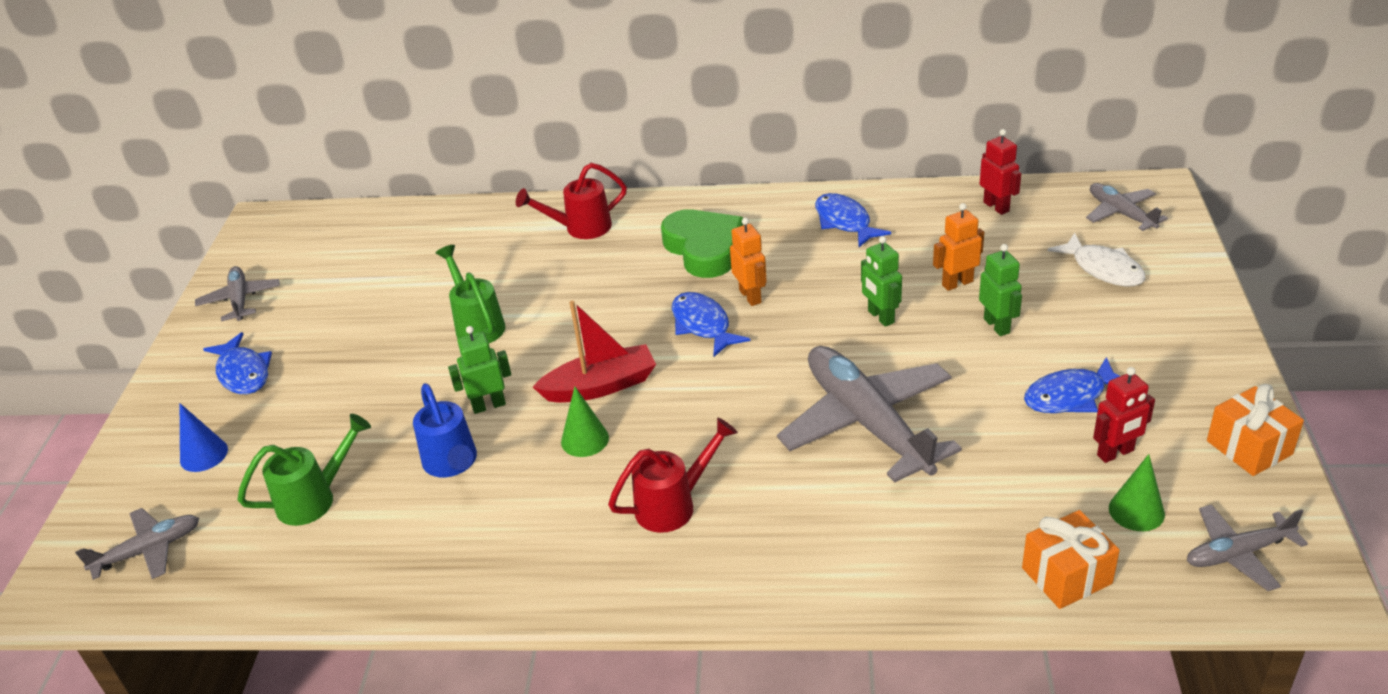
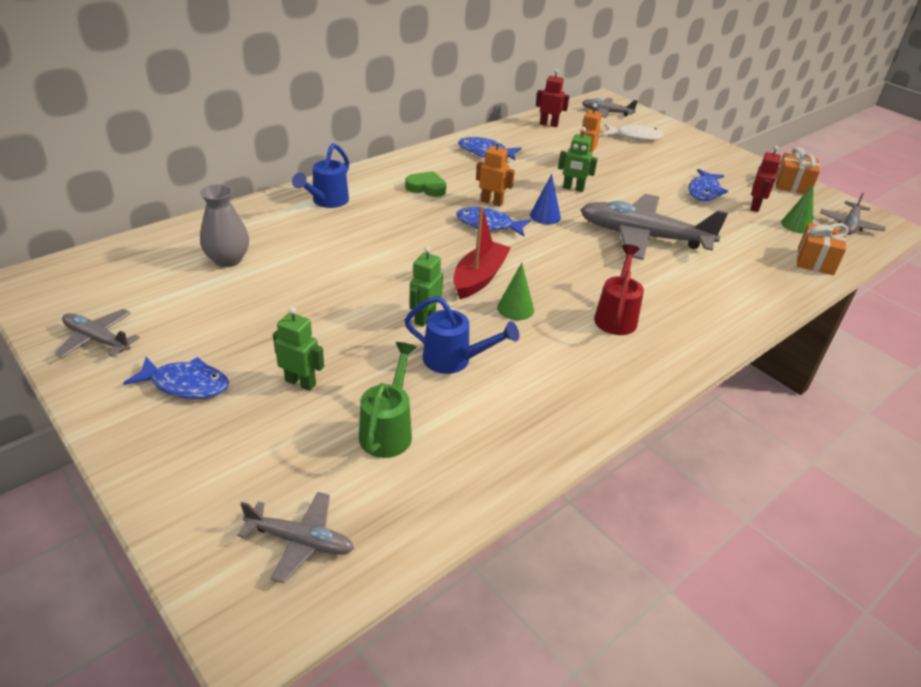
camera: 50 degrees left, 0 degrees up
grey plane [75,508,199,580] -> grey plane turned 90 degrees clockwise [237,492,354,583]
blue cone [180,403,228,472] -> blue cone moved to [530,174,561,225]
green watering can [436,245,505,343] -> none
red watering can [516,163,627,239] -> blue watering can [292,143,349,208]
green heart [661,209,744,278] -> green heart [405,171,447,197], size x0.60
green robot [979,244,1022,336] -> green robot moved to [273,307,324,391]
none -> grey vase [200,184,249,267]

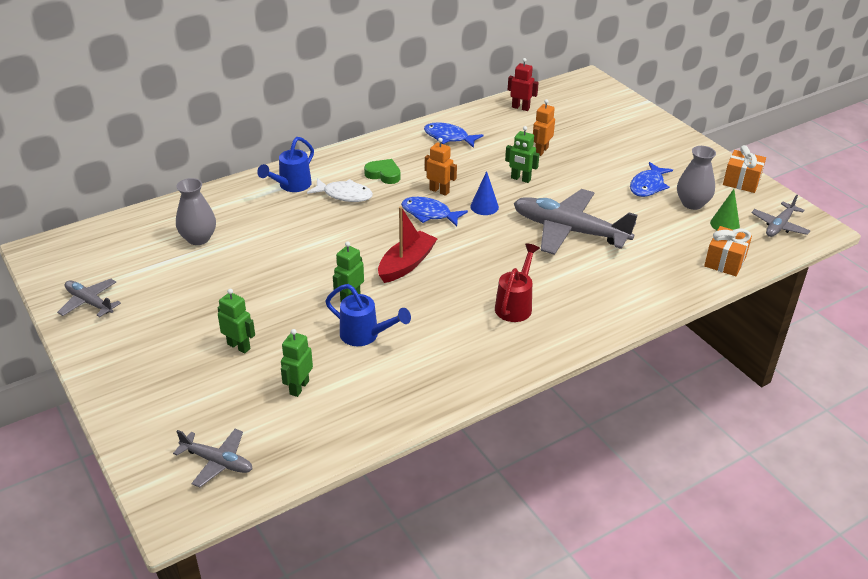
camera: 10 degrees right, 0 degrees up
blue fish [123,357,229,399] -> none
green watering can [359,342,417,458] -> green robot [281,329,313,397]
green cone [497,263,534,320] -> none
grey plane [582,98,638,118] -> none
white fish [604,124,664,141] -> white fish moved to [307,178,373,202]
red robot [751,146,781,212] -> grey vase [677,146,716,210]

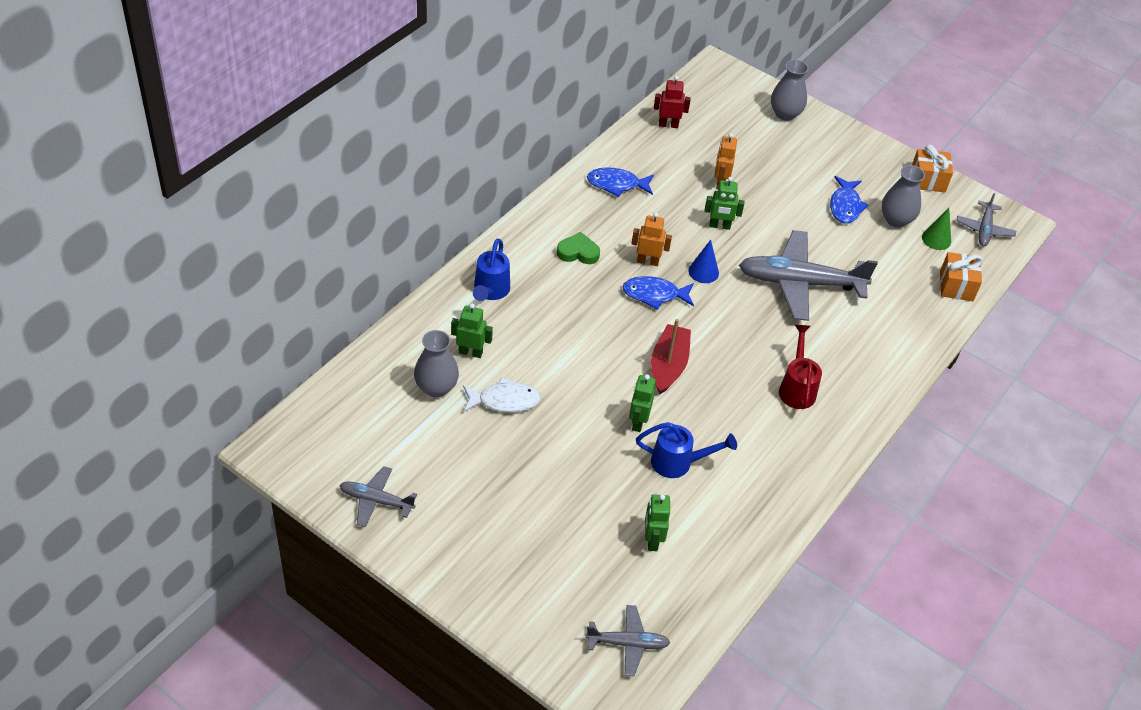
camera: 25 degrees left, 10 degrees up
green robot [218,289,255,353] -> green robot moved to [451,303,493,358]
white fish [307,178,373,202] -> white fish moved to [463,377,541,413]
none -> grey vase [771,60,809,121]

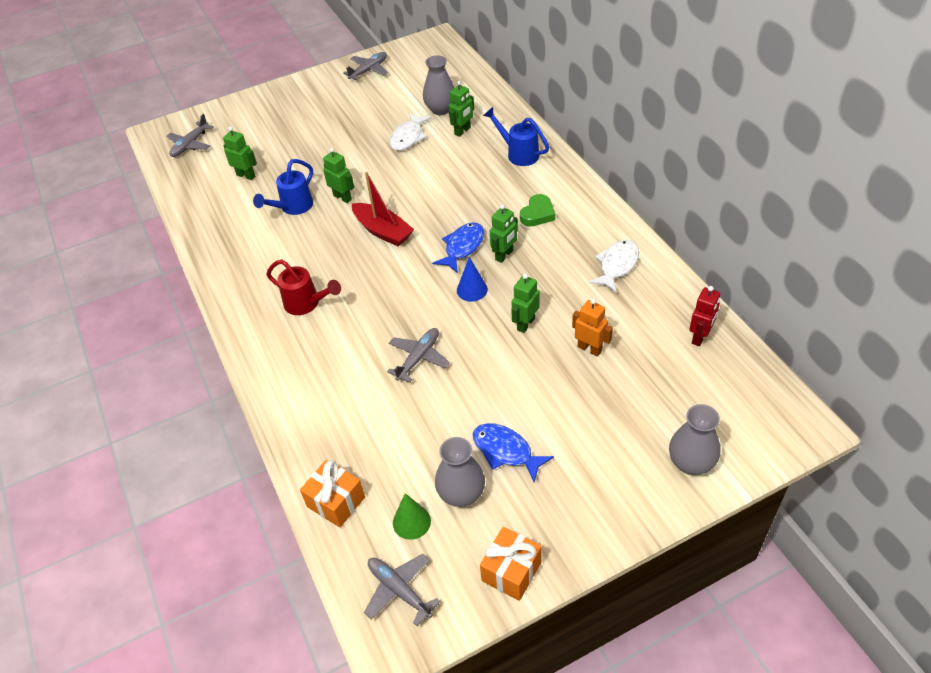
camera: 125 degrees right, 0 degrees up
blue fish [587,167,654,197] -> white fish [589,240,639,293]
orange robot [632,212,672,266] -> green robot [490,204,518,263]
grey plane [739,230,878,321] -> grey plane [387,328,450,383], size x0.52

